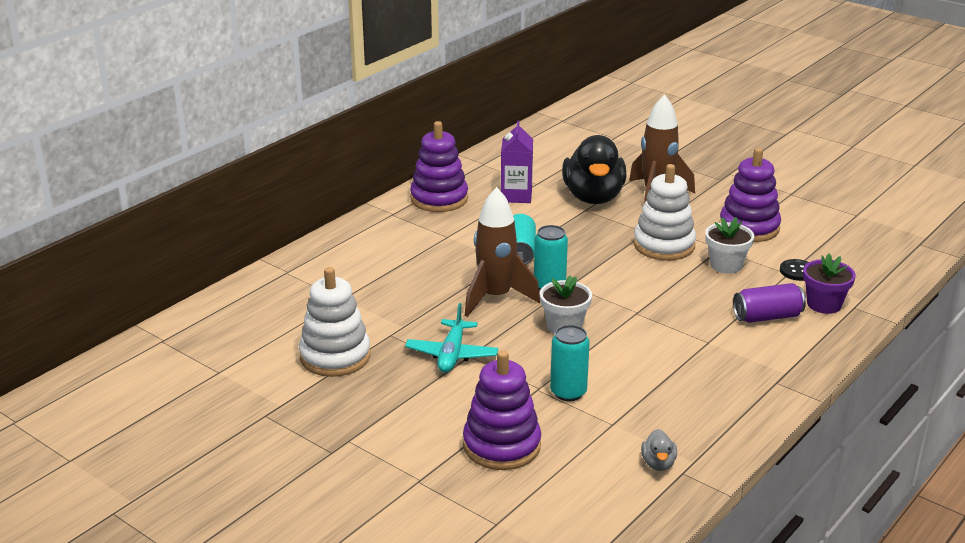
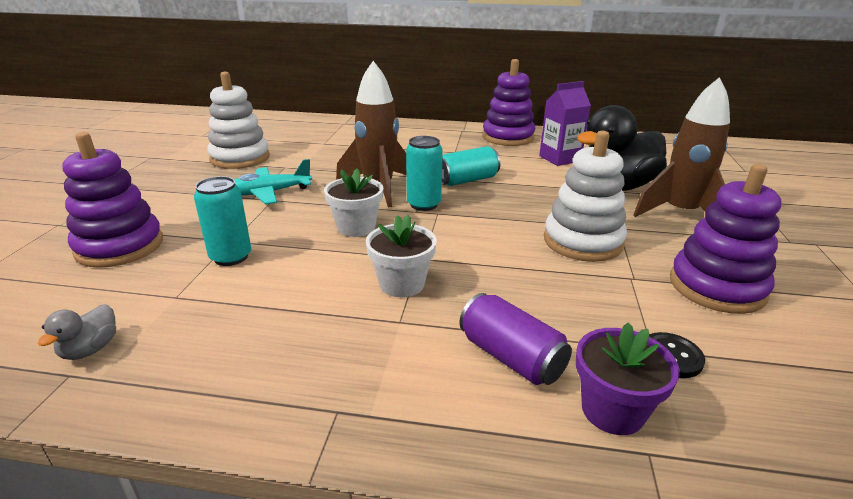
camera: 60 degrees right, 0 degrees up
grey duck [641,429,677,471] -> grey duck turned 45 degrees counterclockwise [37,304,116,360]
white flower pot [705,217,754,274] -> white flower pot moved to [366,215,437,297]

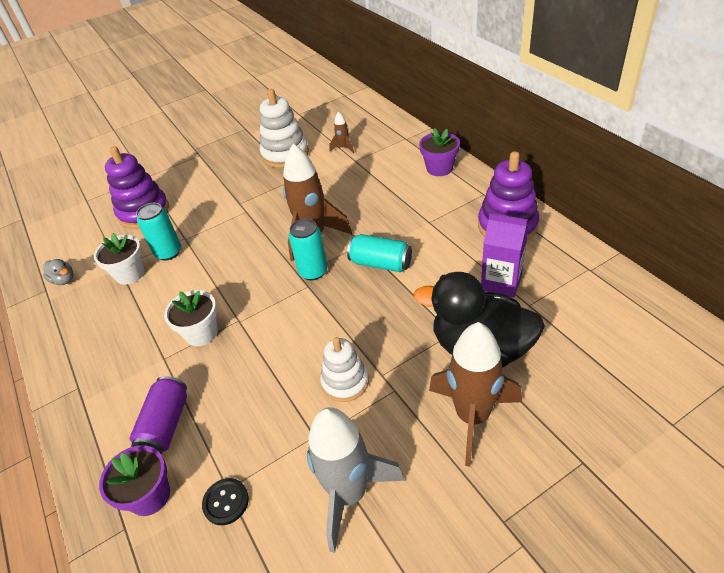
camera: 55 degrees right, 15 degrees up
grey duck [37,304,116,360] -> grey duck turned 120 degrees counterclockwise [43,259,74,285]
turquoise plane [234,159,312,204] -> none
white flower pot [324,169,383,237] -> white flower pot moved to [94,233,145,285]
white stacking toy [544,131,627,262] -> white stacking toy [321,337,369,402], size x0.66
purple stacking toy [670,164,781,314] -> grey rocket [307,407,405,553]
none -> brown rocket [329,111,354,154]
none -> purple flower pot [419,128,460,176]

